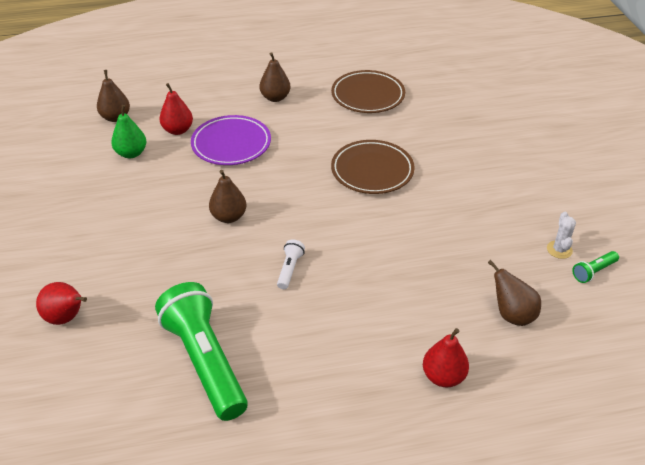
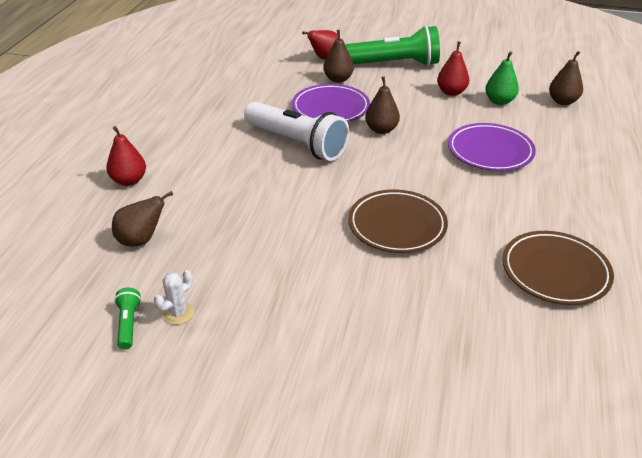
camera: 115 degrees right, 5 degrees down
green flashlight [155,282,248,421] -> green flashlight moved to [345,26,440,66]
red pear [159,83,193,135] -> red pear moved to [437,42,469,96]
brown pear [260,52,291,102] -> brown pear moved to [323,30,354,83]
white flashlight [277,239,305,289] -> white flashlight [244,101,349,161], size x2.42
white cactus [547,212,576,259] -> white cactus turned 75 degrees counterclockwise [154,270,194,325]
none -> purple plate [292,84,370,122]

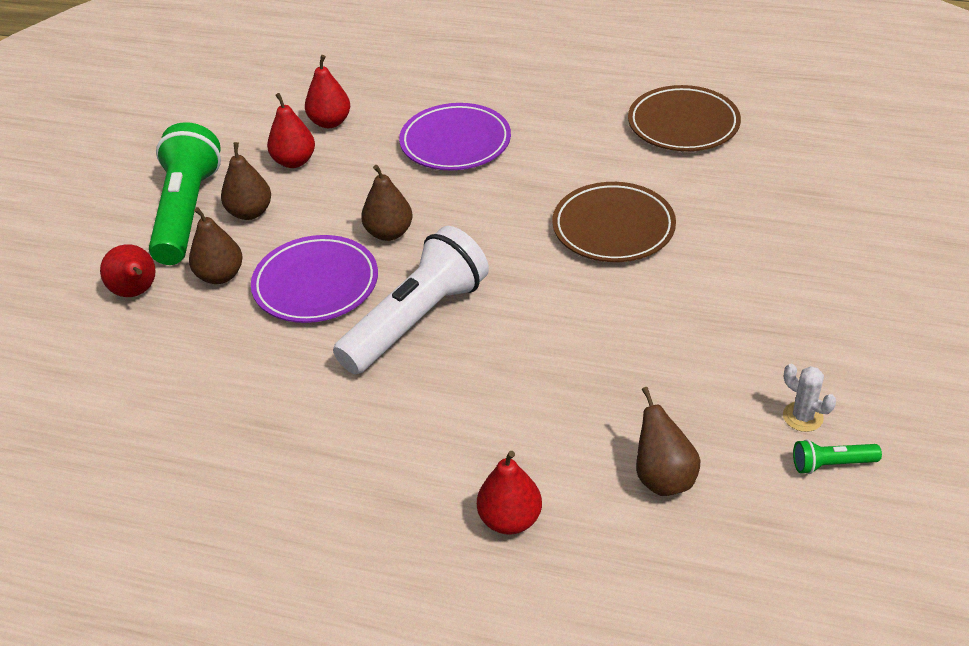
camera: 85 degrees left, 5 degrees up
green pear [485,51,519,105] -> red pear [305,55,350,128]
brown pear [549,51,583,105] -> brown pear moved to [221,142,271,220]

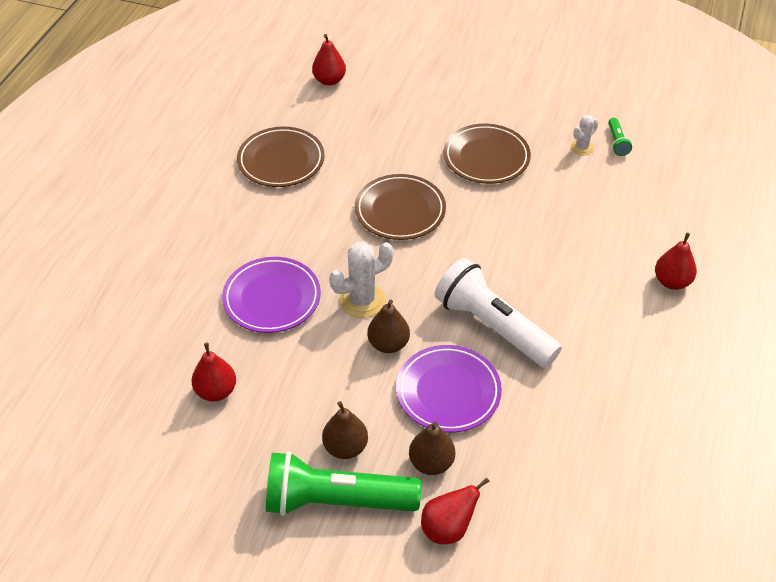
camera: 90 degrees left, 5 degrees up
red pear [267,93,315,168] -> red pear moved to [312,34,346,86]
brown pear [636,387,700,496] -> none
none -> white cactus [329,242,393,318]
none -> brown plate [443,124,531,184]

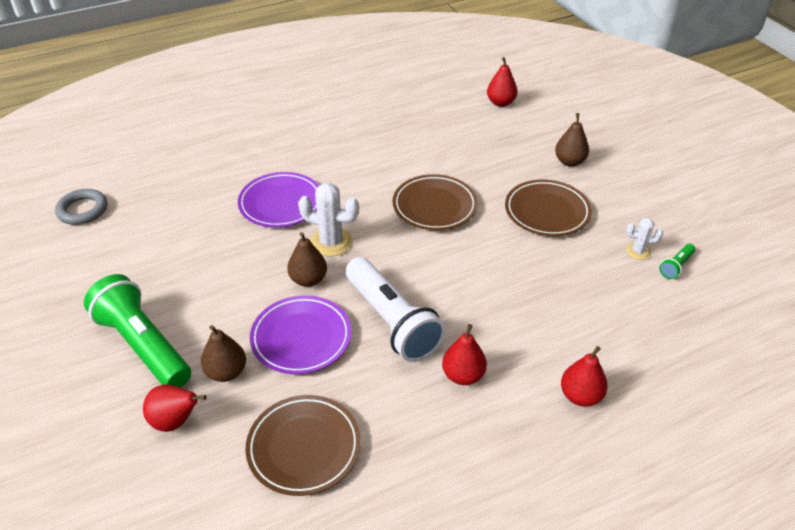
camera: 45 degrees right, 5 degrees down
red pear [191,343,236,402] -> red pear moved to [442,324,487,385]
brown plate [237,127,325,187] -> brown plate moved to [245,395,361,496]
brown pear [322,401,368,459] -> brown pear moved to [555,113,589,167]
white flashlight [435,258,562,368] -> white flashlight turned 150 degrees clockwise [346,257,446,362]
none -> grey ring [55,189,107,225]

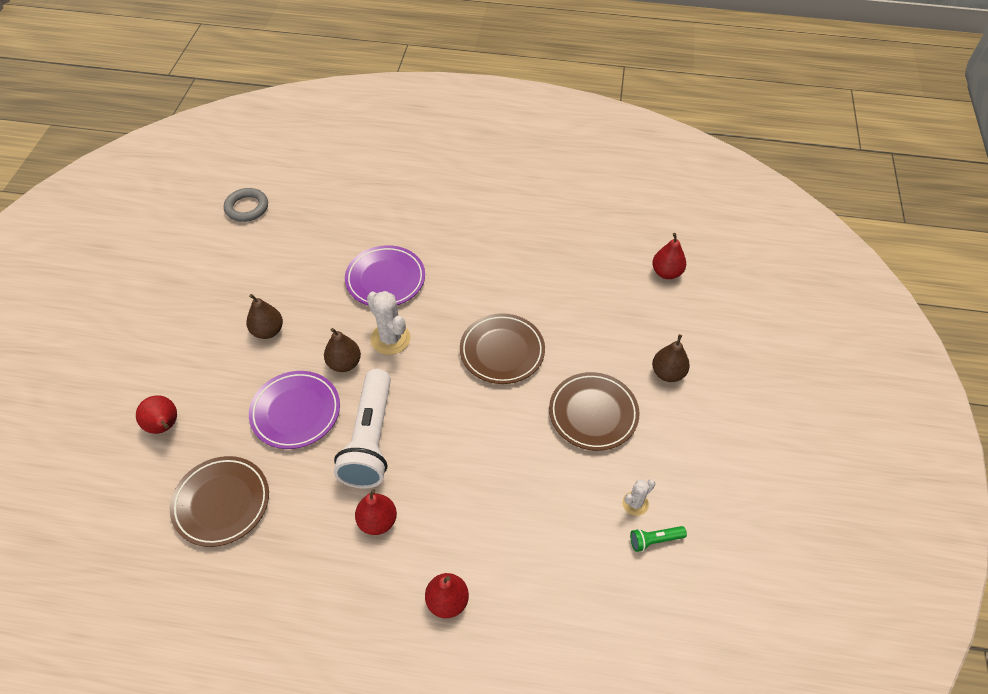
camera: 35 degrees right, 10 degrees up
green flashlight [84,274,191,388] -> none
brown pear [201,325,246,382] -> brown pear moved to [246,294,283,339]
white cactus [626,218,663,260] -> white cactus turned 75 degrees counterclockwise [622,479,655,516]

